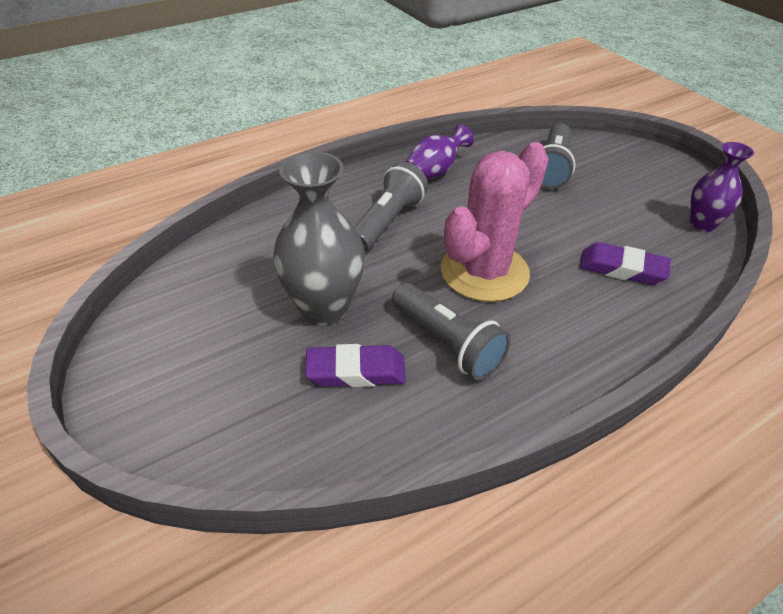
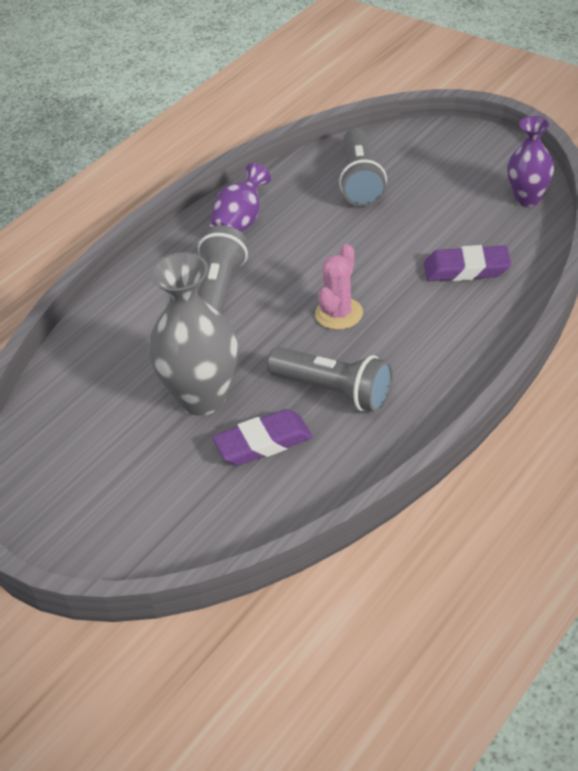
camera: 15 degrees left, 0 degrees up
pink cactus [441,142,549,302] -> pink cactus [315,244,363,330], size x0.53

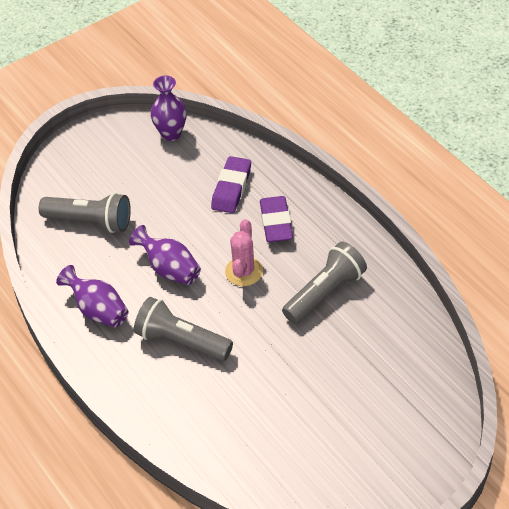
camera: 75 degrees left, 5 degrees up
grey vase [149,252,238,416] -> none
purple eraser [212,409,313,466] -> purple eraser moved to [260,196,293,242]
pink cactus [315,244,363,330] -> pink cactus turned 60 degrees clockwise [225,219,263,286]
none -> purple vase [129,225,201,285]

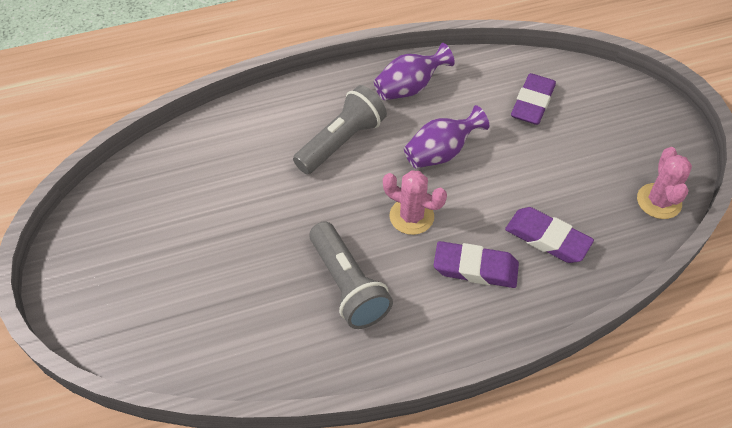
camera: 105 degrees right, 5 degrees up
grey flashlight [39,193,131,233] -> purple eraser [511,73,556,125]
purple vase [150,75,187,141] -> pink cactus [637,147,692,219]

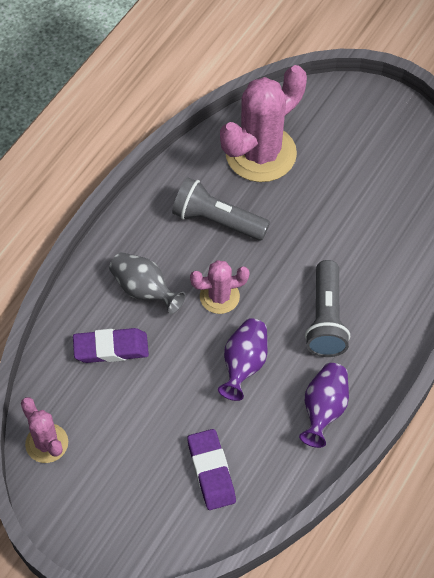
camera: 140 degrees right, 5 degrees up
purple eraser [434,241,519,288] -> grey vase [109,252,186,314]
none -> pink cactus [220,65,307,182]

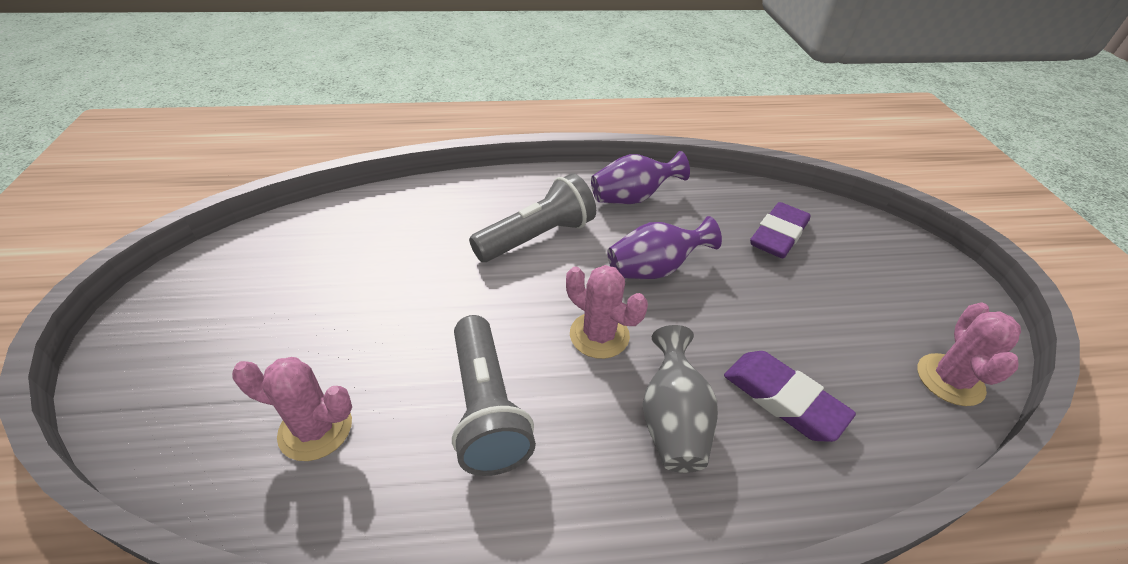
camera: 130 degrees left, 15 degrees down
pink cactus [220,65,307,182] -> pink cactus [232,357,352,461], size x0.53

